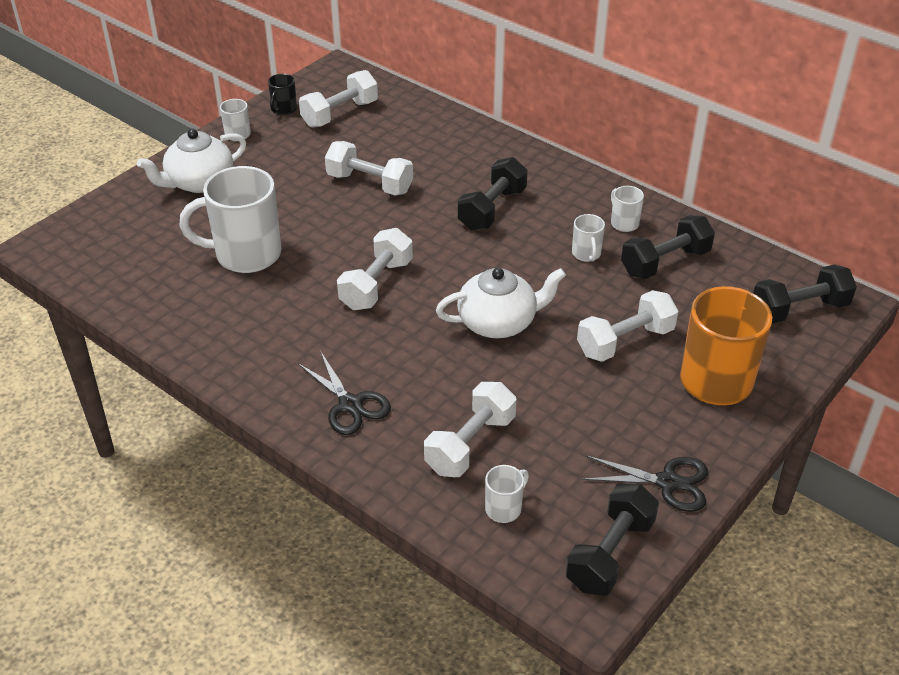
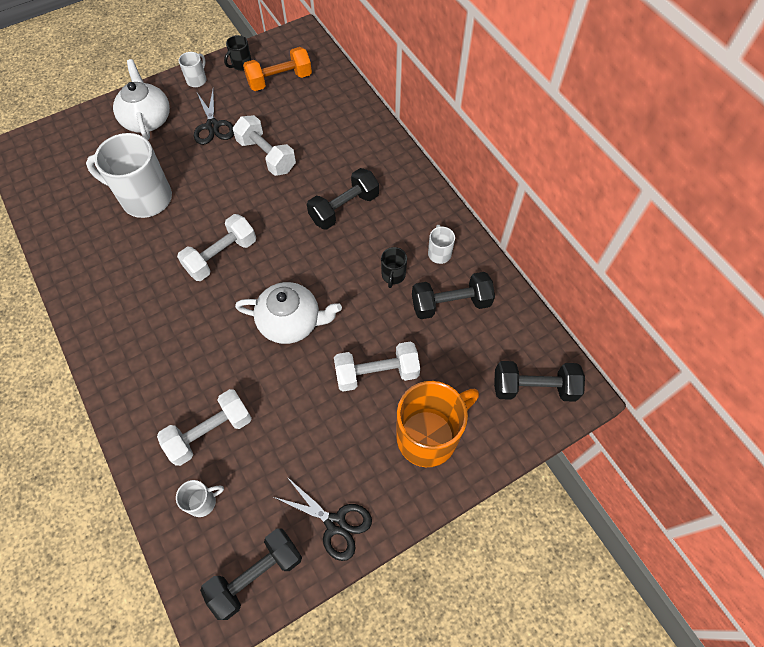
camera: 20 degrees right, 20 degrees up
white teapot [137,129,246,193] -> white teapot turned 90 degrees clockwise [113,59,170,140]
black scissors [298,352,391,435] -> black scissors moved to [194,90,234,145]
white dumbbell [299,70,378,128] -> orange dumbbell [243,47,312,91]
white mug [572,214,605,262] -> black mug [381,247,407,288]

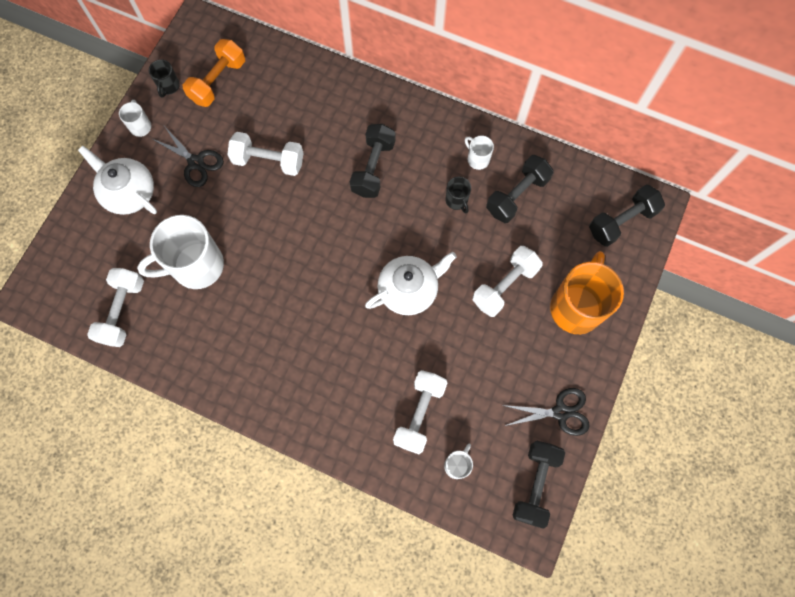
camera: 35 degrees left, 10 degrees up
white dumbbell [177,214,256,281] -> white dumbbell moved to [87,268,144,347]

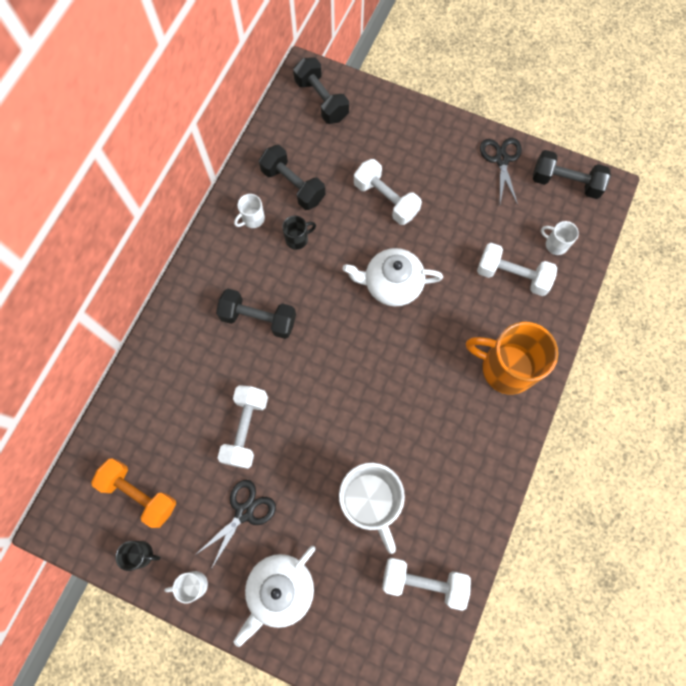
camera: 90 degrees left, 0 degrees up
white teapot [365,252,457,315] -> white teapot turned 60 degrees counterclockwise [343,248,443,306]
orange mug [550,251,624,334] -> orange mug moved to [466,322,558,395]

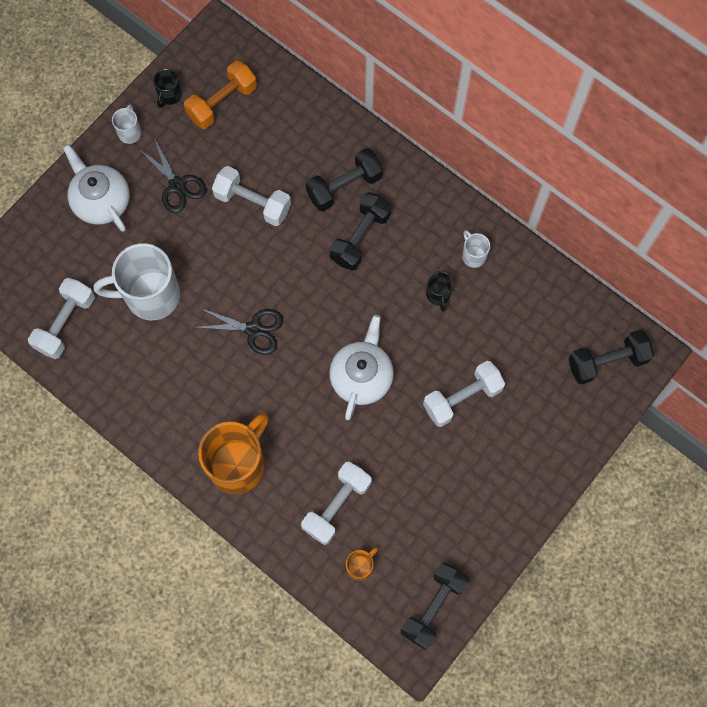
camera: 105 degrees right, 0 degrees up
black dumbbell [259,145,325,210] -> black dumbbell moved to [306,148,383,211]
black scissors [480,138,522,205] -> black scissors moved to [194,308,283,355]
white mug [541,221,579,255] -> orange mug [346,547,378,581]

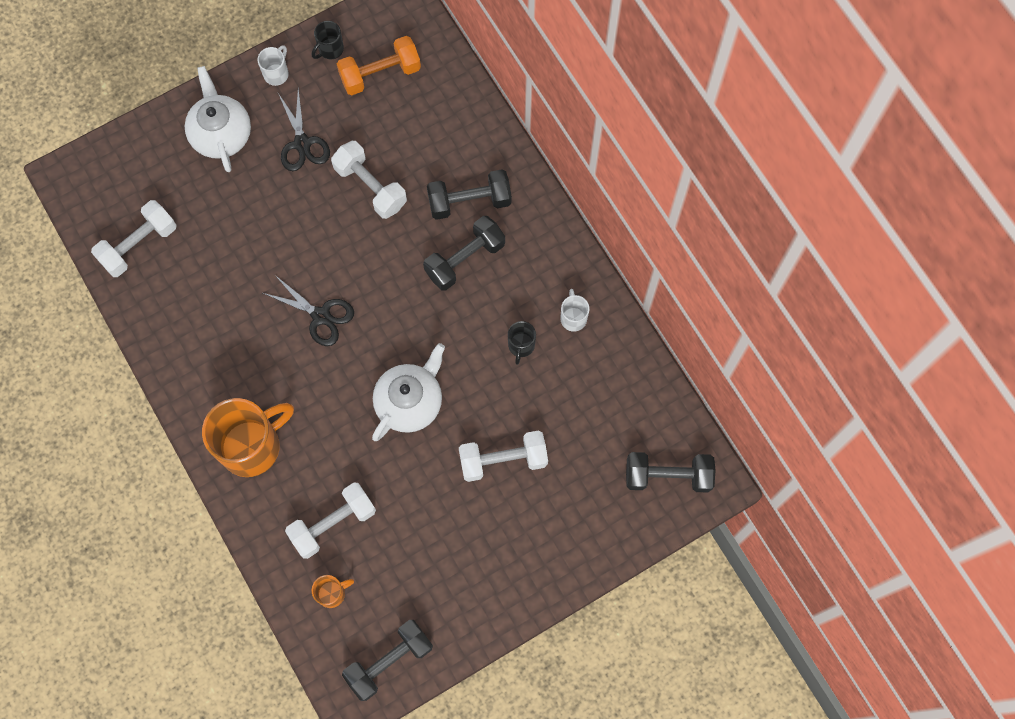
camera: 20 degrees right, 0 degrees up
white mug [94,243,180,320] -> none

